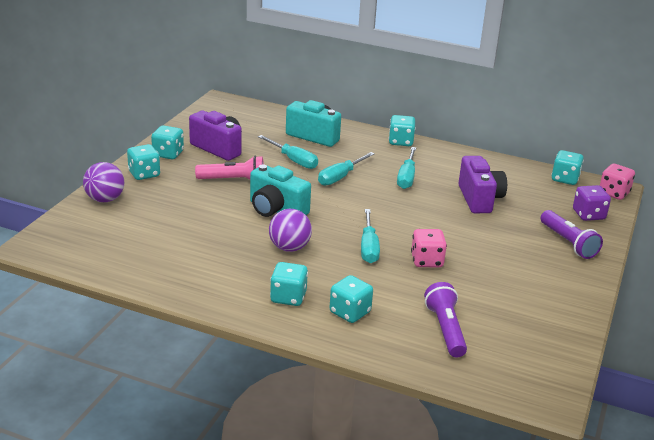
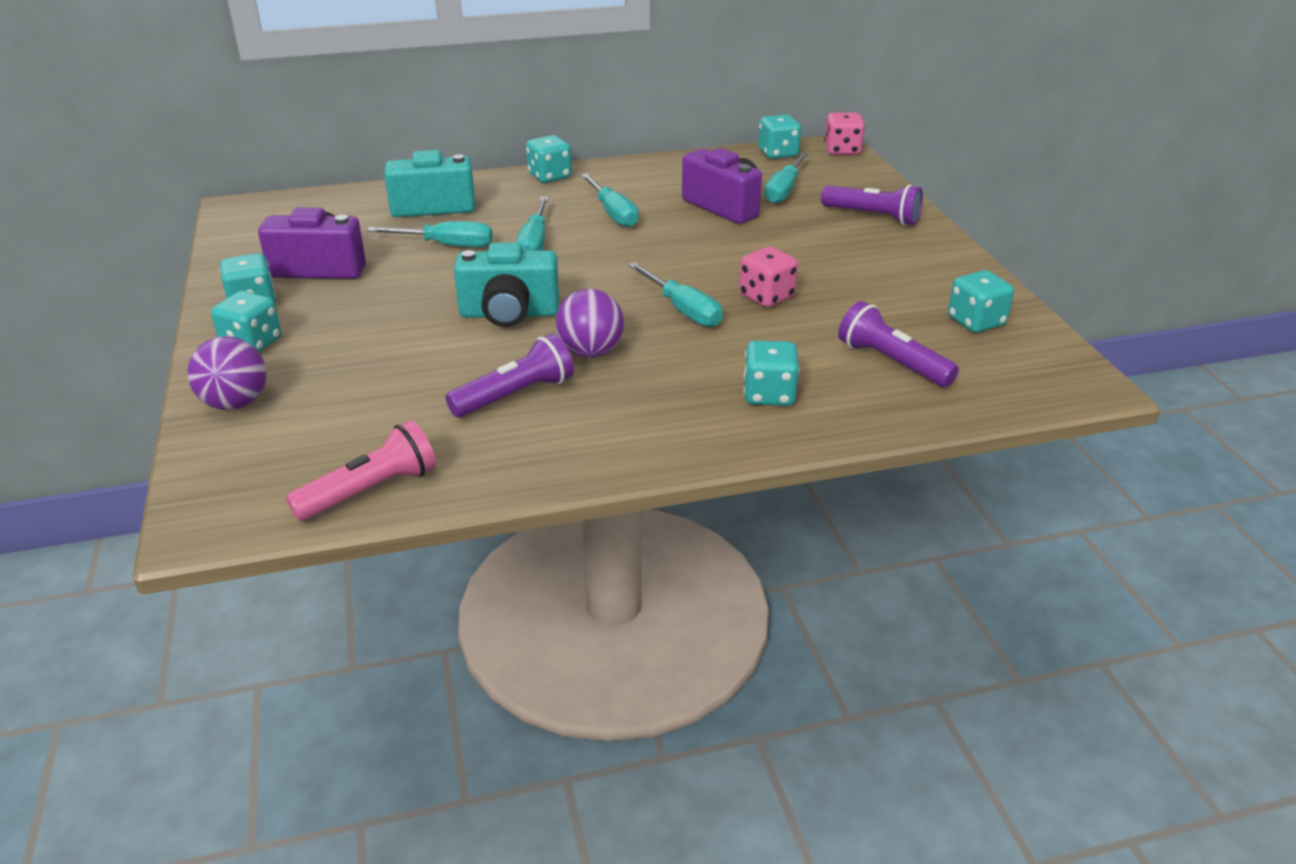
camera: 35 degrees left, 5 degrees up
pink flashlight [195,156,264,179] -> pink flashlight moved to [286,420,436,521]
turquoise dice [270,262,308,306] -> turquoise dice moved to [948,270,1014,333]
purple dice [573,185,611,221] -> none
none -> purple flashlight [446,334,574,417]
none -> turquoise screwdriver [764,152,808,204]

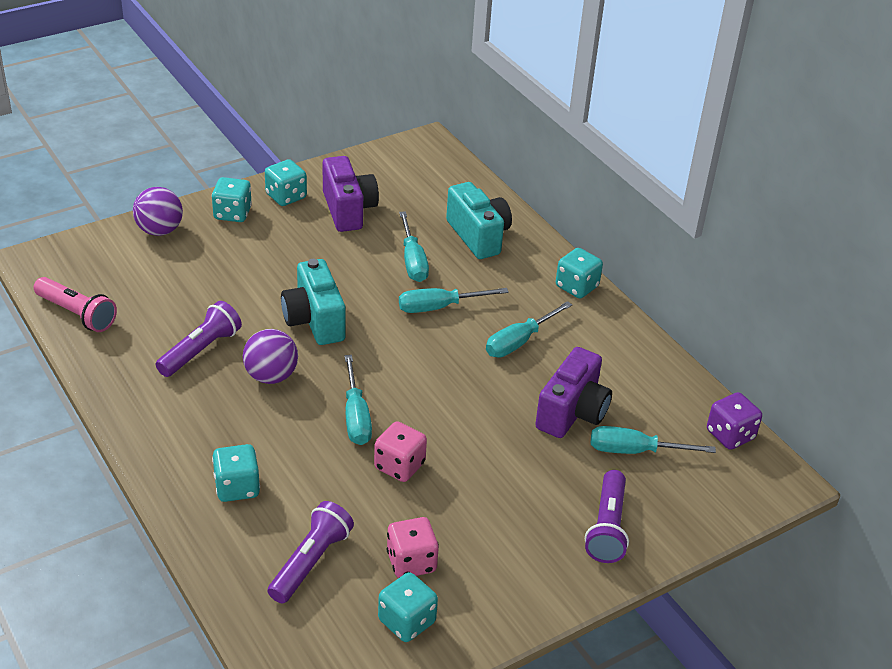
camera: 70 degrees right, 5 degrees up
purple flashlight [446,334,574,417] -> purple flashlight turned 90 degrees counterclockwise [156,301,242,377]
turquoise screwdriver [628,262,723,327] -> turquoise screwdriver turned 45 degrees counterclockwise [345,355,372,445]
turquoise dice [758,114,801,159] -> purple dice [707,392,762,450]
pink dice [824,112,865,155] -> pink dice moved to [387,517,439,578]

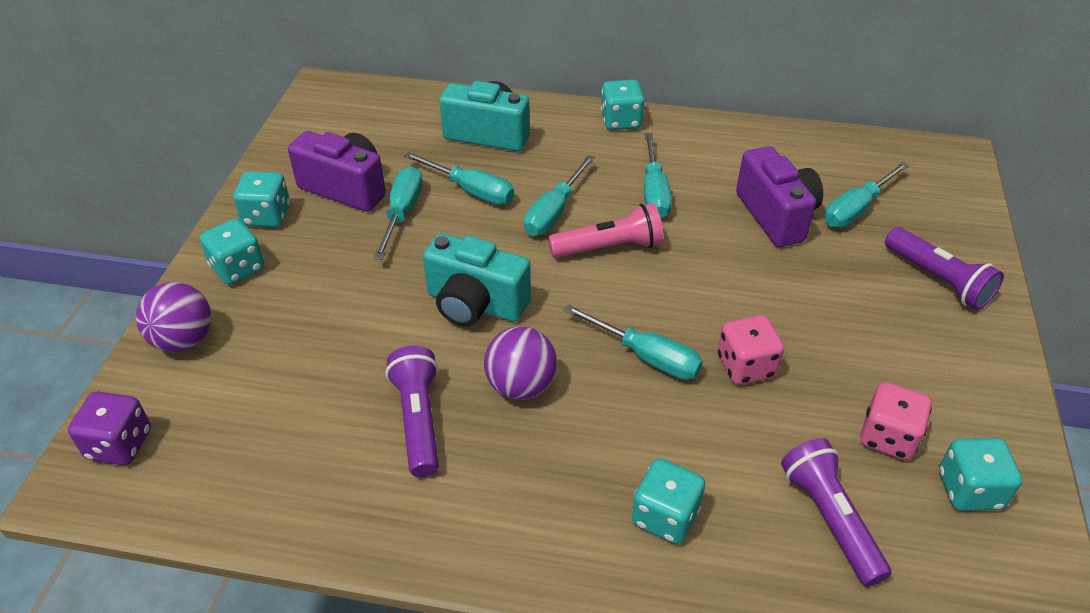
camera: 45 degrees left, 5 degrees up
pink flashlight [34,277,117,332] -> pink flashlight moved to [548,203,663,258]
purple dice [707,392,762,450] -> purple dice moved to [68,392,151,465]
none -> turquoise screwdriver [374,166,423,260]

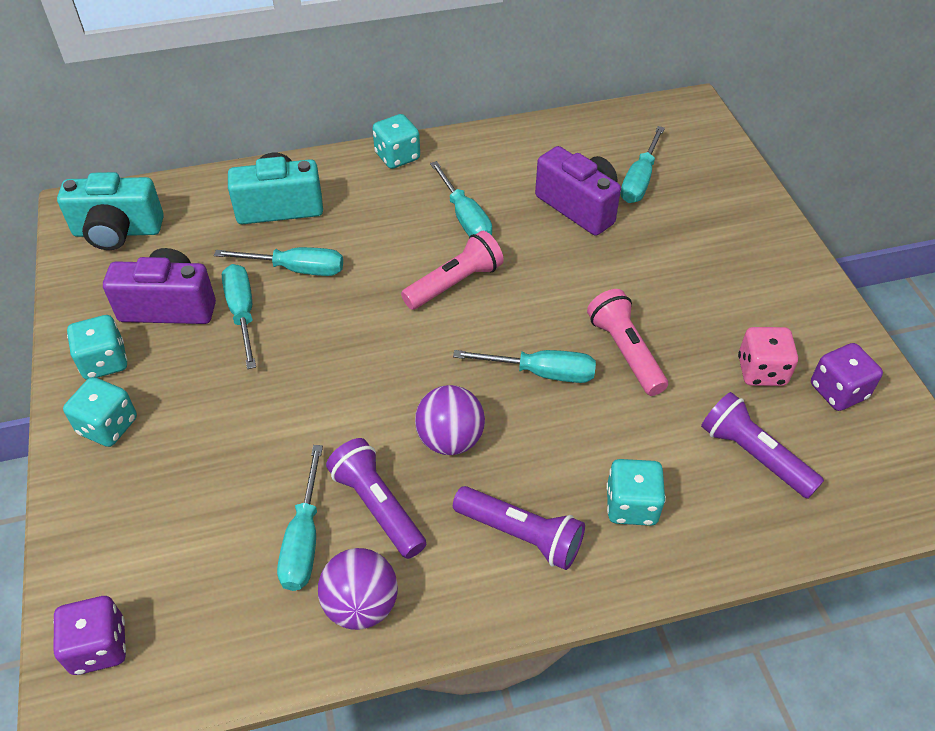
camera: 25 degrees left, 5 degrees up
purple ball [136,282,211,352] -> purple ball moved to [318,548,398,630]
turquoise camera [423,233,531,327] -> turquoise camera moved to [57,172,164,250]
turquoise screwdriver [524,155,595,236] -> turquoise screwdriver moved to [277,445,323,591]
pink dice [718,315,784,385] -> pink flashlight [587,289,668,396]
purple flashlight [885,227,1004,310] -> purple flashlight moved to [453,486,585,570]
turquoise dice [939,438,1022,511] -> purple dice [811,343,883,411]

